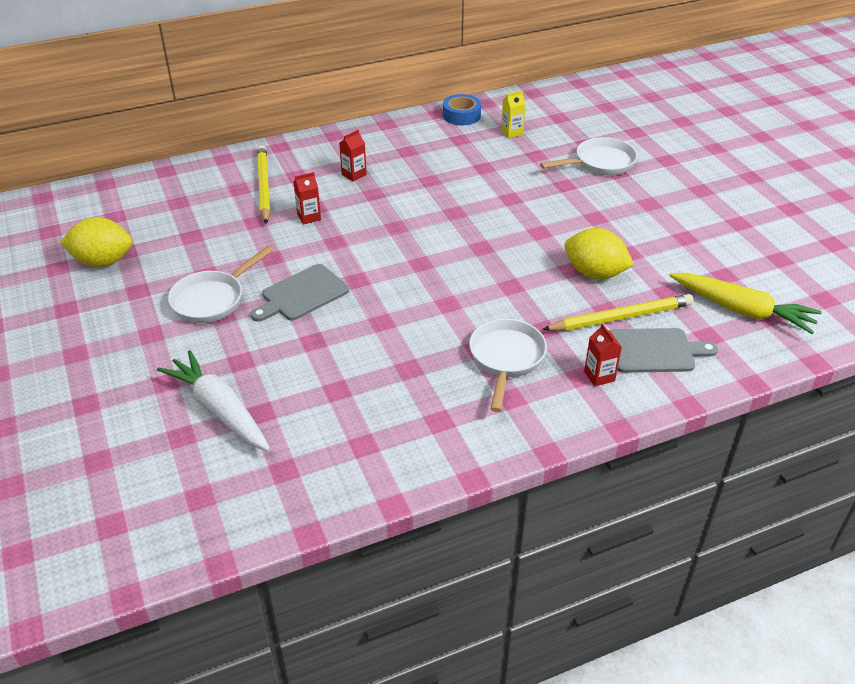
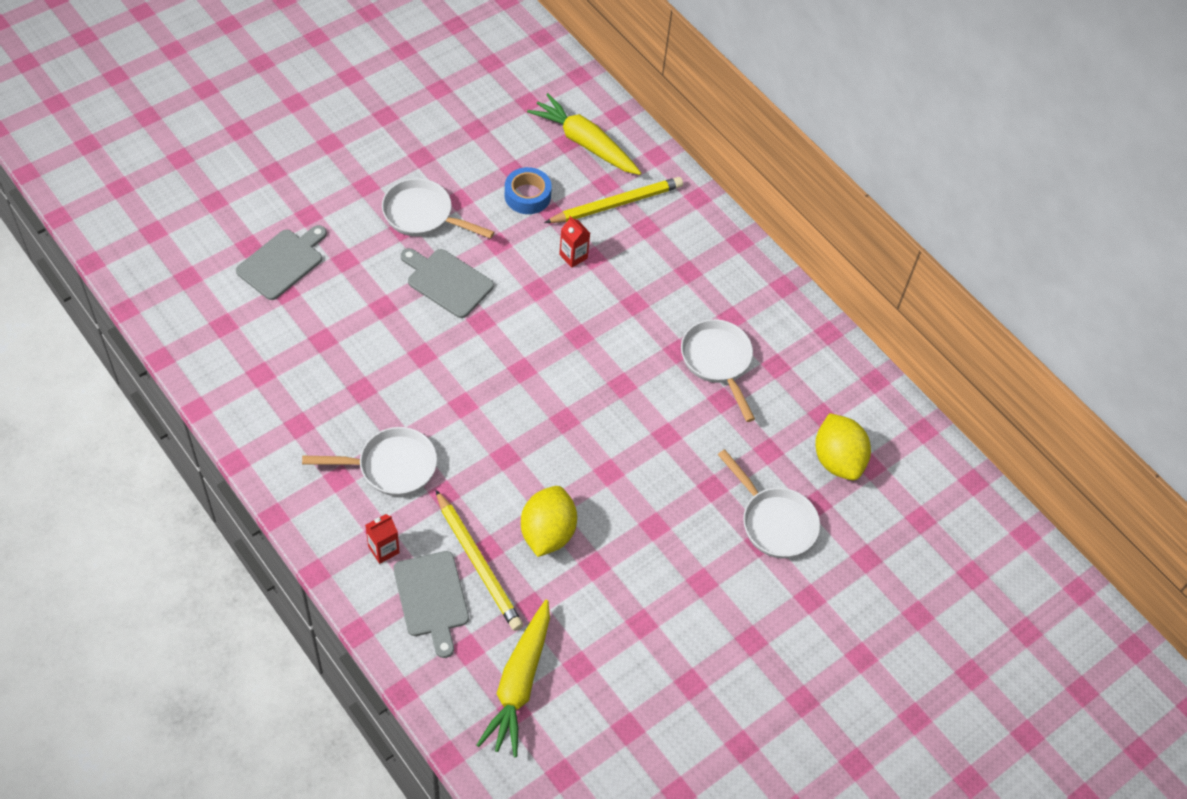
camera: 70 degrees right, 15 degrees up
yellow lemon [60,217,133,267] -> yellow lemon moved to [815,413,871,480]
white carrot [157,350,270,451] -> grey cutting board [236,225,327,300]
red carton [339,130,367,182] -> none
blue tape [443,94,481,125] -> blue tape moved to [505,167,552,214]
yellow carton [501,91,526,138] -> none
none -> yellow carrot [527,93,641,175]
none -> white pan [681,319,755,422]

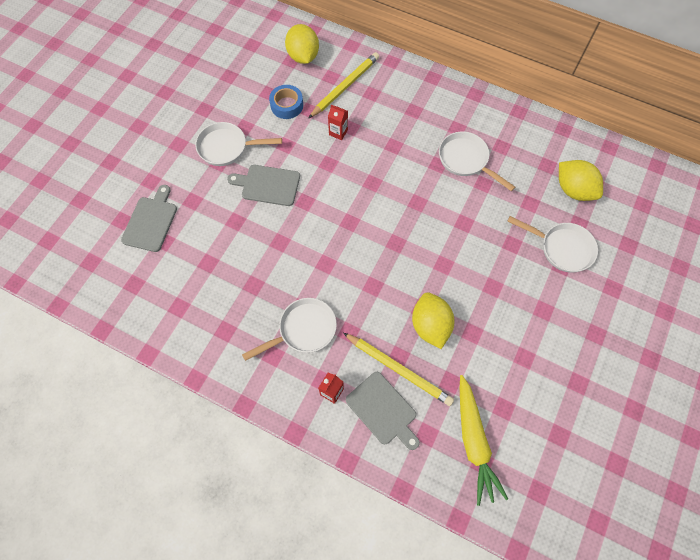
camera: 20 degrees left, 10 degrees up
yellow carrot [527,93,641,175] -> yellow lemon [285,24,319,64]

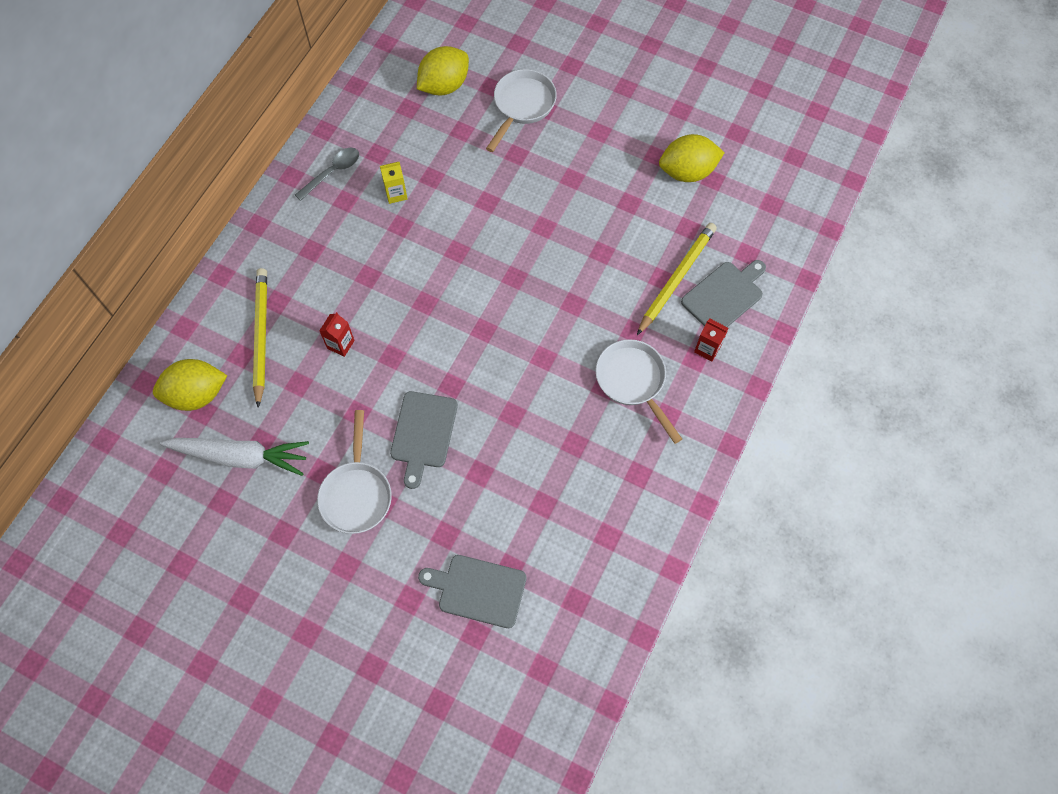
camera: 90 degrees left, 0 degrees up
blue tape [269,85,303,119] -> none
yellow pencil [308,52,379,119] -> yellow pencil turned 45 degrees clockwise [253,268,267,408]
yellow lemon [412,292,455,349] -> yellow lemon moved to [659,134,725,182]
white pan [439,132,515,191] -> yellow carton [380,162,408,204]
yellow carrot [460,375,508,506] -> none
none -> white carrot [160,438,309,476]
none -> grey spoon [295,148,359,201]

